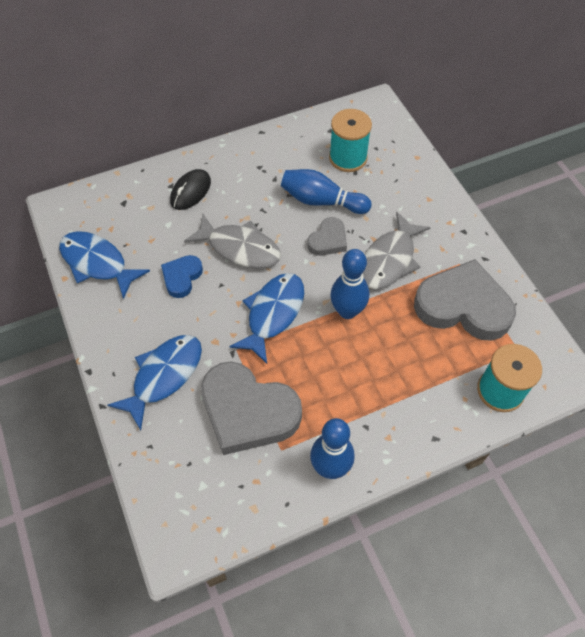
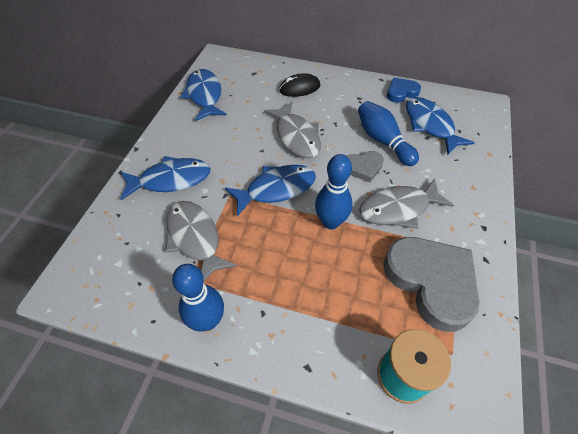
camera: 40 degrees right, 5 degrees down
blue heart [161,255,203,298] -> blue heart moved to [387,78,421,103]
grey heart [201,361,302,455] -> grey fish [165,201,237,282]
turquoise spool [329,109,372,172] -> blue fish [406,97,475,155]

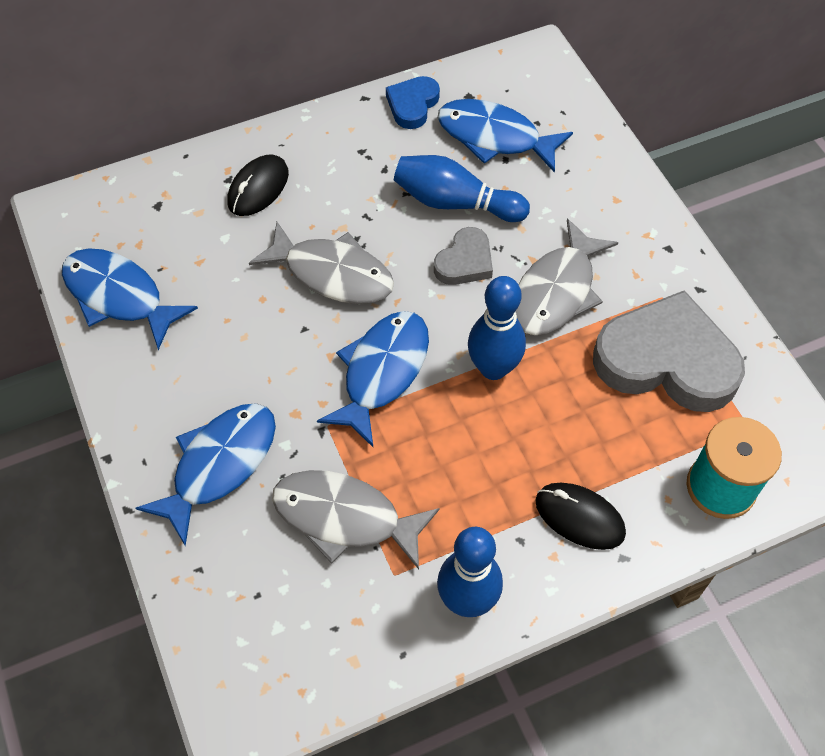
camera: 40 degrees left, 5 degrees up
none -> black mouse [535,483,626,550]

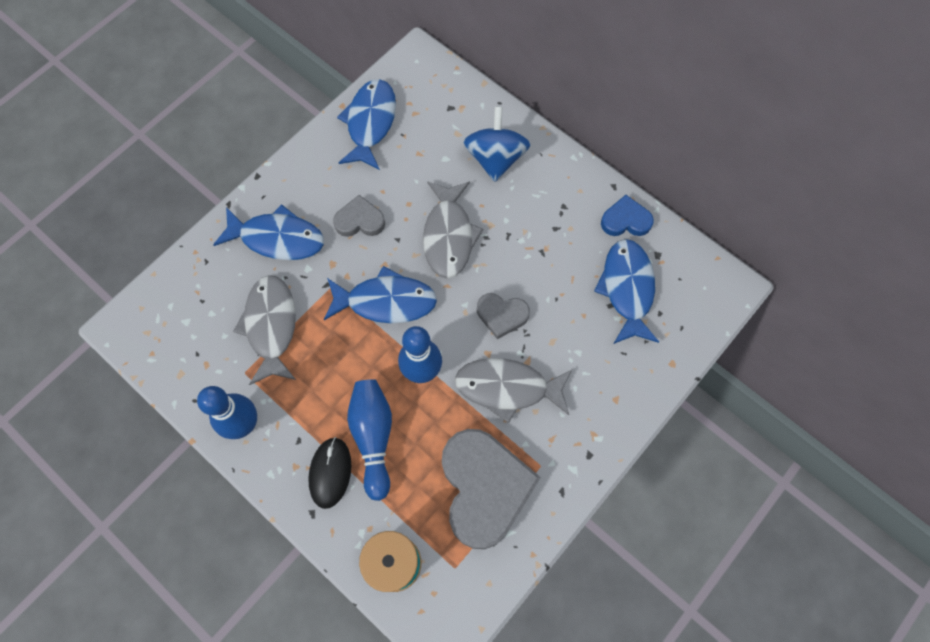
camera: 65 degrees right, 10 degrees up
black mouse [227,155,289,216] -> blue spinning top [463,106,531,182]
blue bowling pin [394,155,530,222] -> blue bowling pin moved to [347,379,392,501]
none -> grey heart [333,195,385,237]

